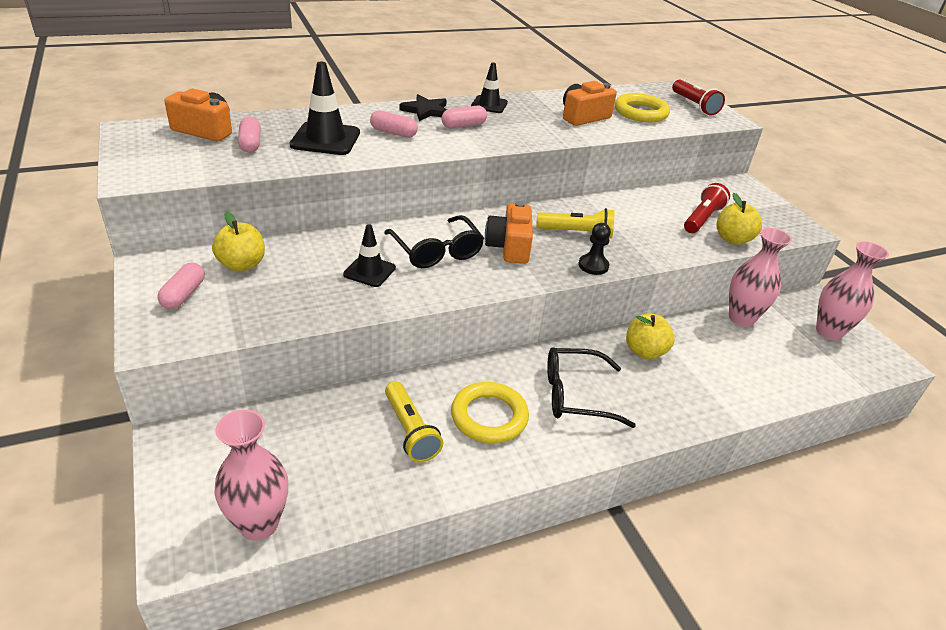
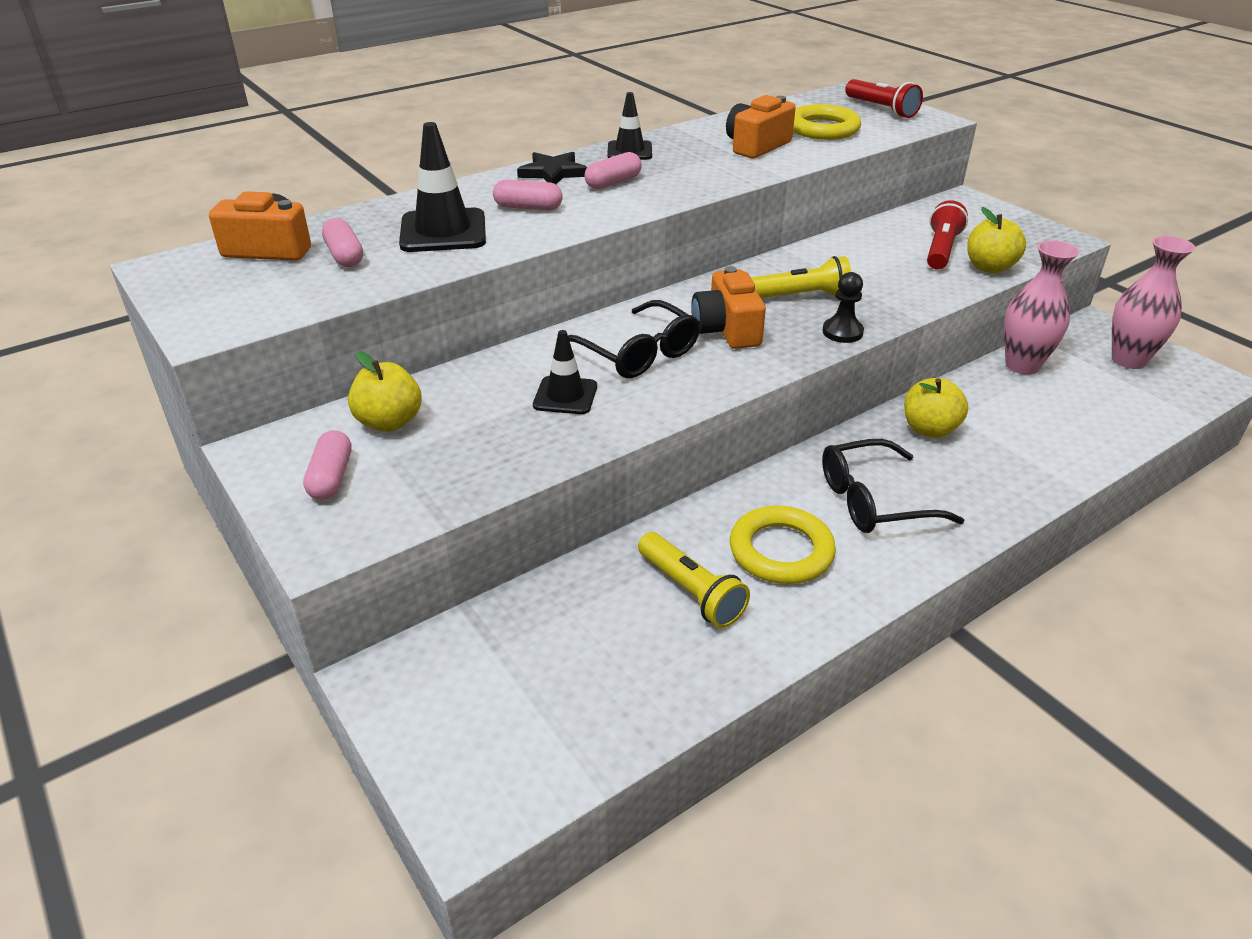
camera: 10 degrees left, 0 degrees up
pink vase [214,410,288,541] -> none

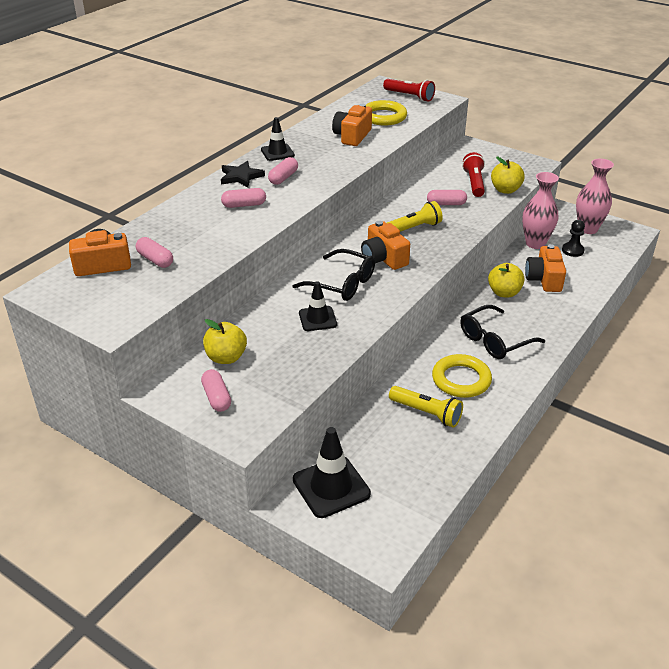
camera: 20 degrees left, 0 degrees up
black traffic cone [399,122,486,252] -> black traffic cone moved to [293,427,371,518]
black pawn [822,272,864,343] -> black pawn moved to [562,220,585,257]
none -> pink capsule [427,190,467,205]
none -> orange camera [525,244,566,292]

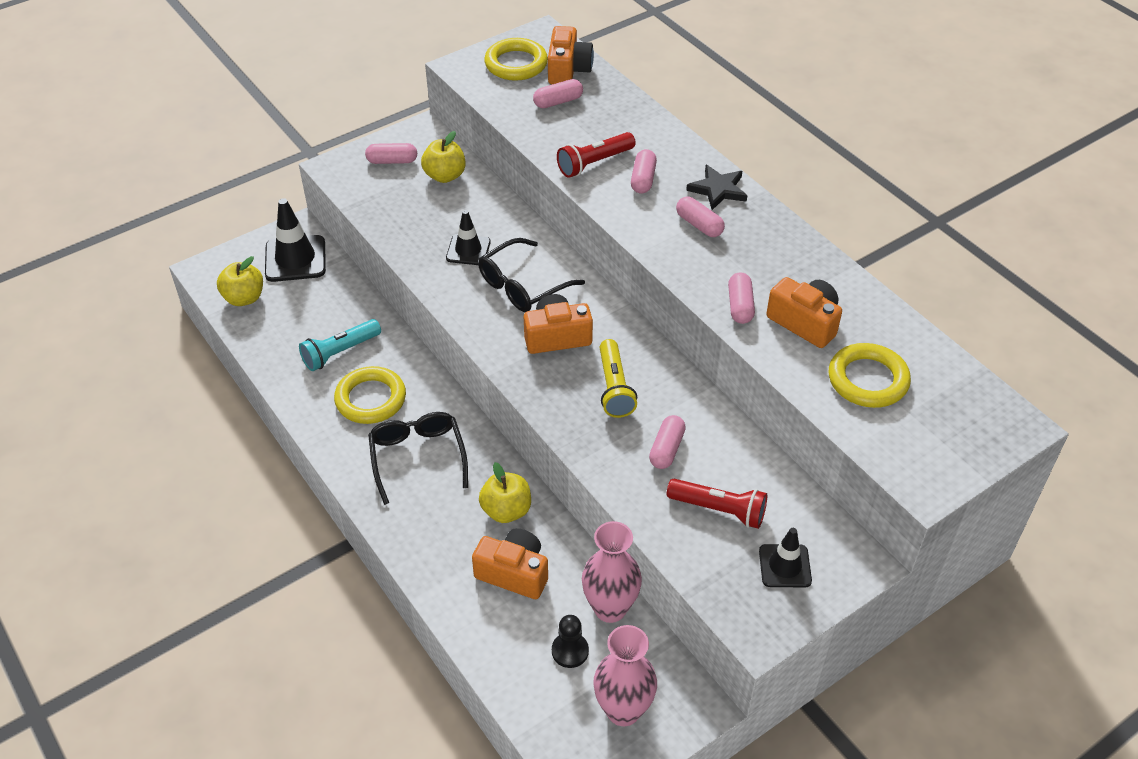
camera: 110 degrees right, 10 degrees up
black traffic cone [261,117,295,161] -> black traffic cone moved to [759,528,812,587]
red flashlight [383,79,435,102] -> red flashlight moved to [557,132,636,178]
yellow flashlight [389,386,463,428] -> turquoise flashlight [299,319,381,371]
yellow apple [491,156,525,194] -> yellow apple moved to [217,256,263,306]
none -> yellow ring [484,38,548,81]
none -> pink capsule [728,272,755,324]

